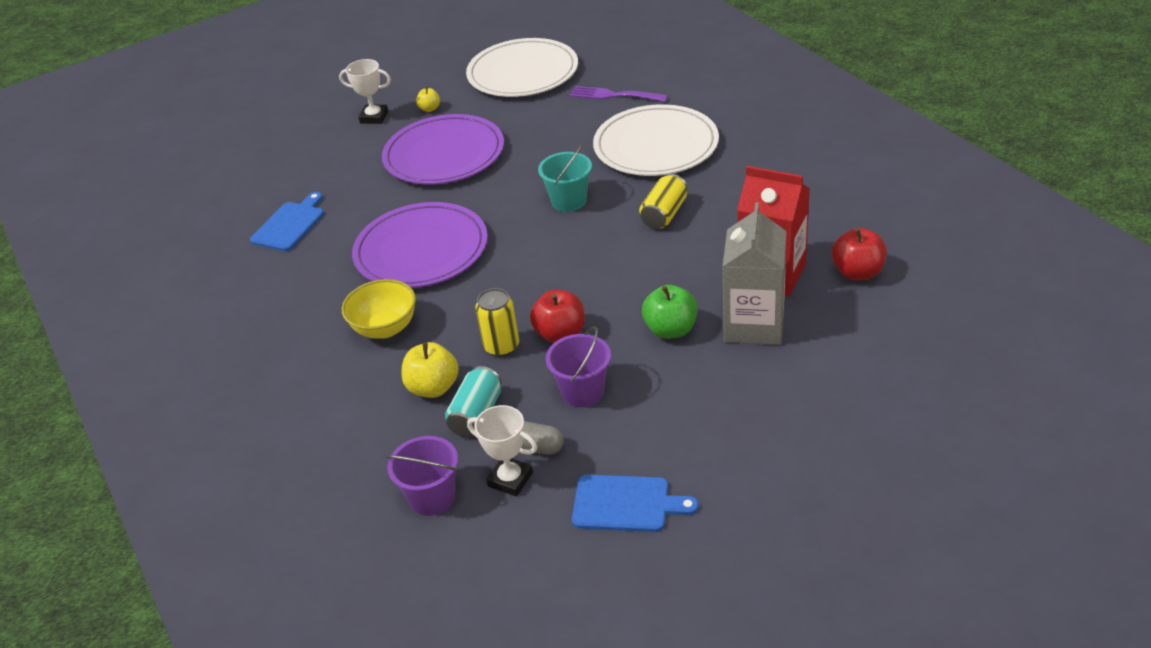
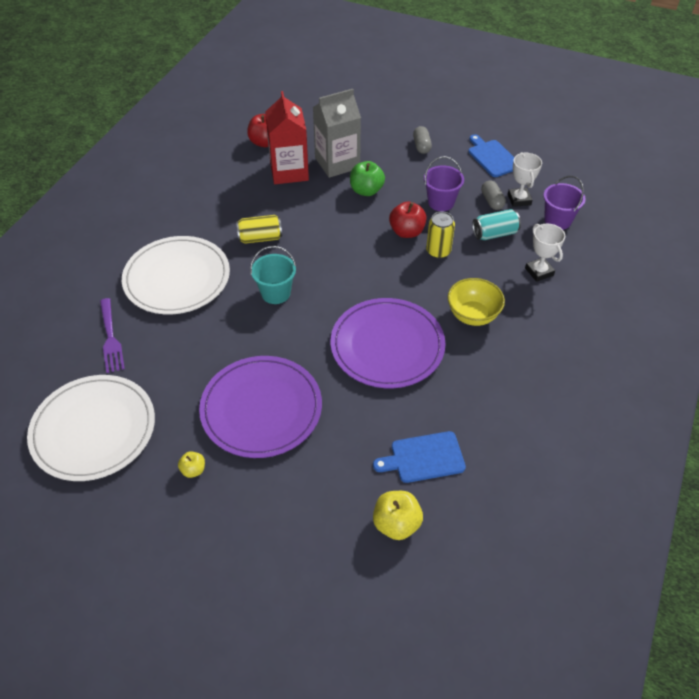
camera: 130 degrees left, 10 degrees up
white trophy [339,59,391,124] -> white trophy moved to [525,224,565,282]
yellow apple [401,342,459,398] -> yellow apple moved to [373,491,423,540]
none -> grey capsule [413,126,432,154]

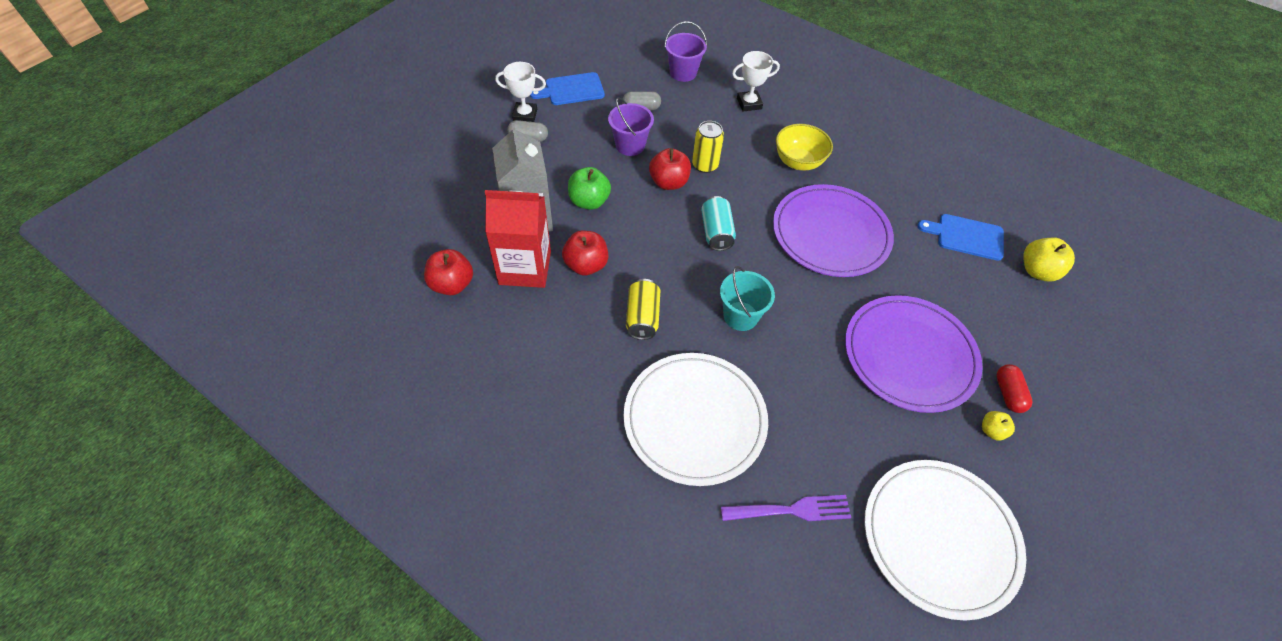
camera: 80 degrees left, 5 degrees up
blue cutting board [373,431,466,483] -> blue cutting board turned 105 degrees clockwise [917,214,1004,261]
turquoise can [472,209,521,240] -> turquoise can moved to [701,196,736,251]
white trophy [508,152,542,207] -> white trophy moved to [495,62,546,122]
none -> red apple [562,230,608,276]
none -> red capsule [996,364,1032,413]

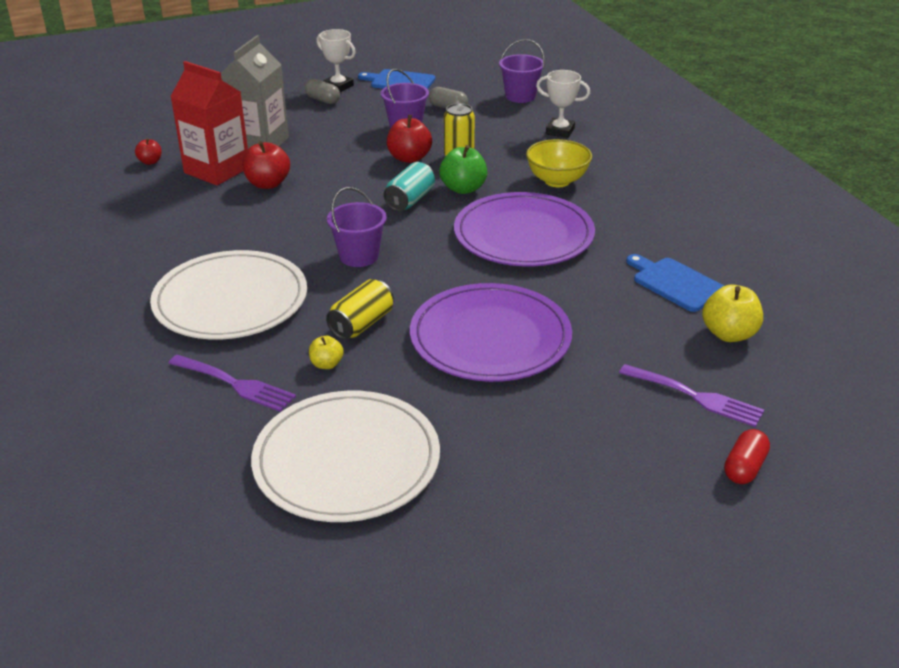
camera: 35 degrees right, 20 degrees down
red apple [424,249,473,295] -> red apple [135,138,162,165], size x0.57
green apple [568,167,611,210] -> green apple moved to [439,145,487,194]
yellow can [626,279,660,340] -> yellow can moved to [326,279,394,340]
turquoise bucket [720,266,775,331] -> purple bucket [327,187,387,267]
yellow apple [982,411,1015,441] -> yellow apple moved to [309,336,344,369]
red capsule [996,364,1032,413] -> red capsule moved to [724,429,770,484]
none -> purple fork [619,364,764,427]

